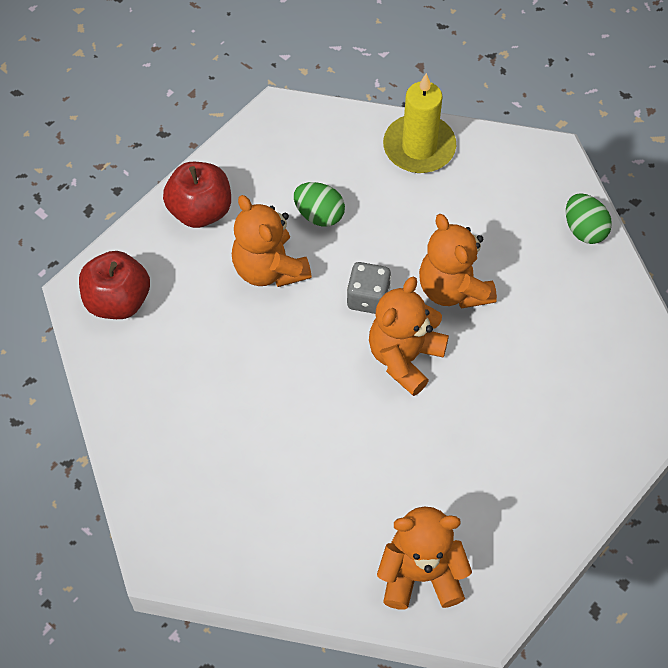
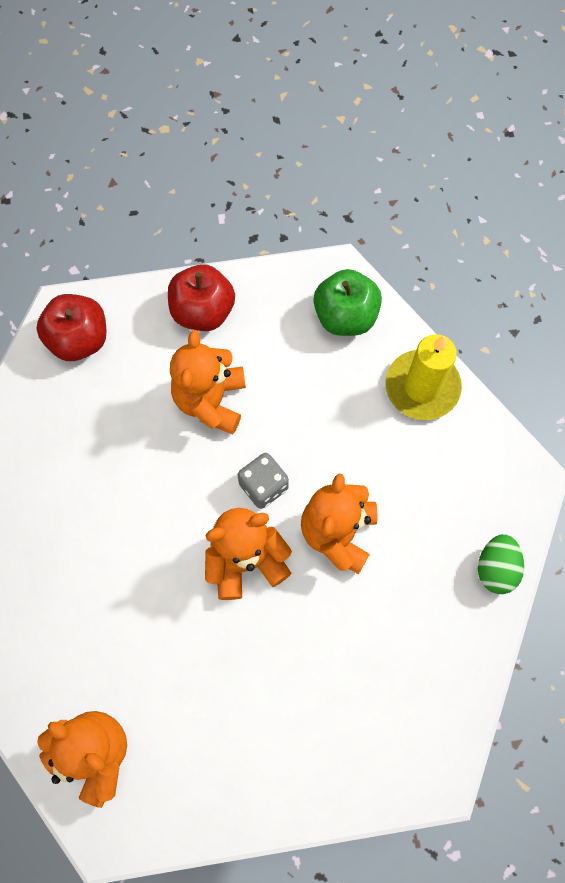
camera: 40 degrees right, 10 degrees up
green egg [294,182,345,227] -> none
none -> green apple [314,269,382,336]

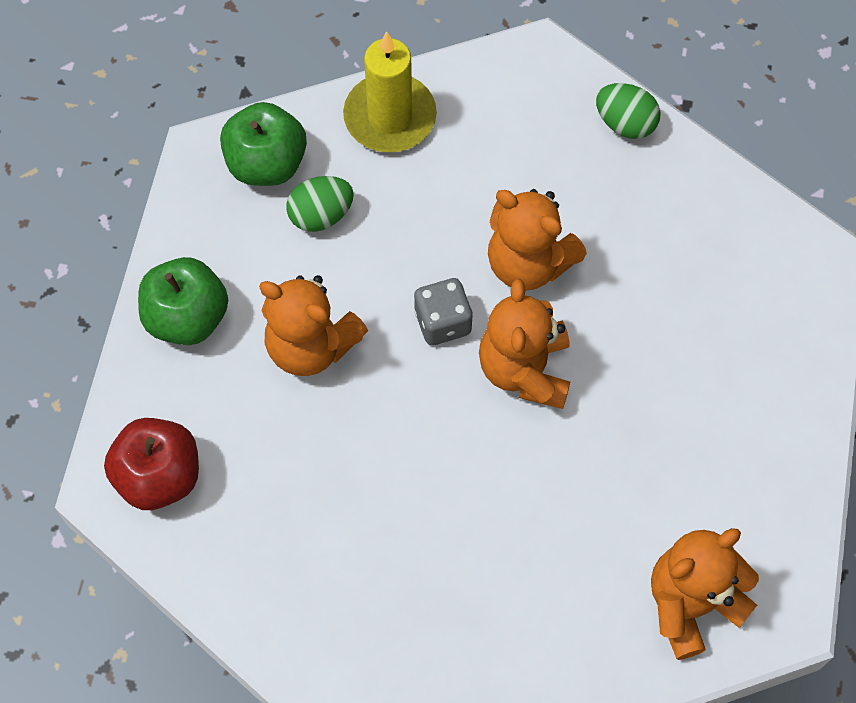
camera: 70 degrees left, 5 degrees down
red apple [168,264,235,331] -> green apple [138,257,228,345]
none -> green egg [286,176,354,232]

